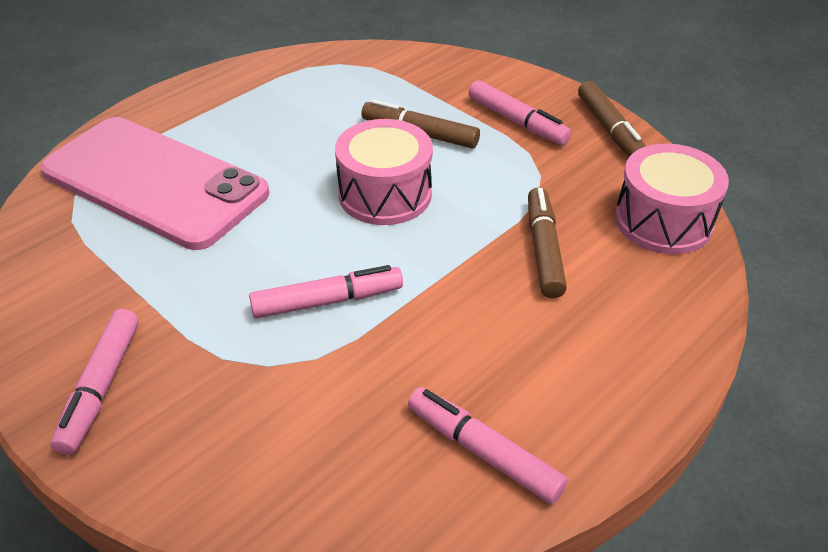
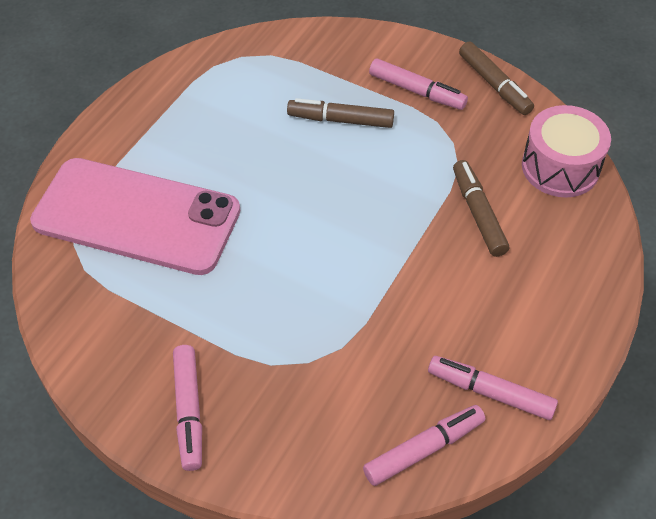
camera: 15 degrees left, 10 degrees up
pink marker [249,265,403,318] -> pink marker moved to [363,405,485,486]
pink drum [335,119,433,225] -> none

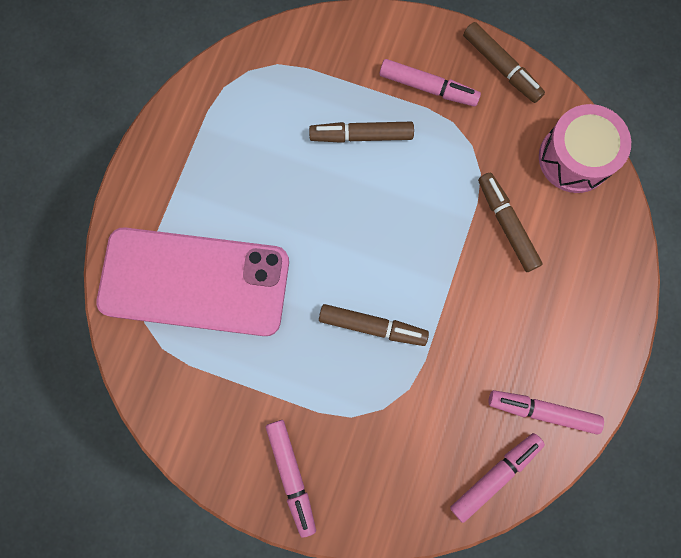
camera: 10 degrees left, 25 degrees up
none -> brown marker [319,304,429,346]

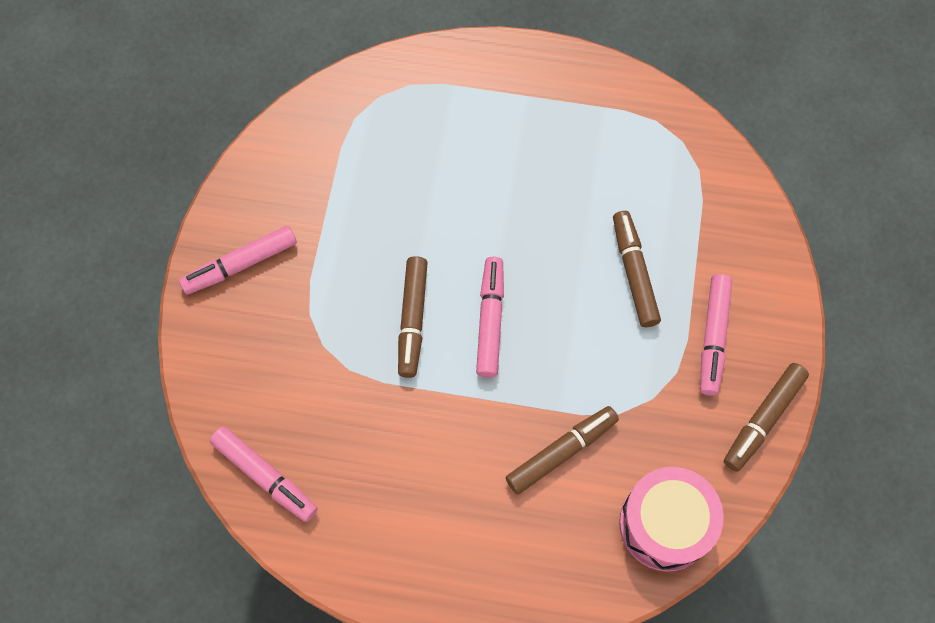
camera: 80 degrees right, 10 degrees down
pink phone [97,227,289,336] -> none
pink marker [488,390,604,434] -> pink marker moved to [476,257,504,378]

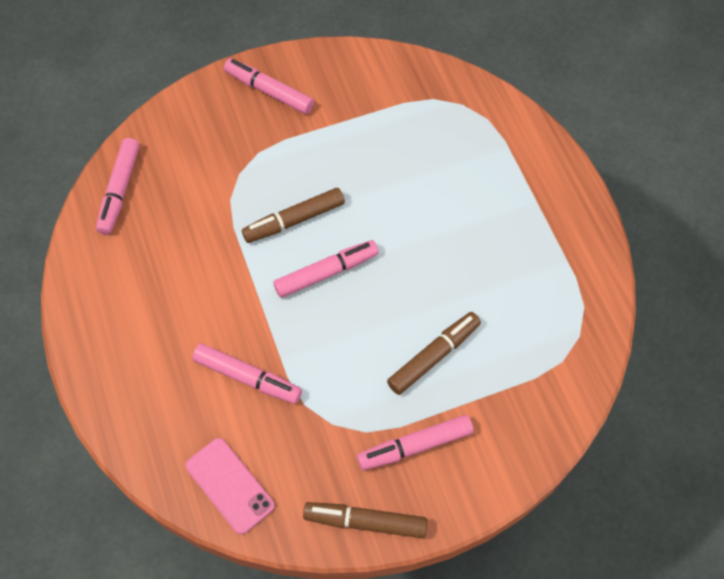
camera: 60 degrees right, 5 degrees down
brown marker [505,406,619,494] -> pink marker [192,344,302,404]
pink drum [619,467,724,572] -> pink phone [185,438,275,535]

